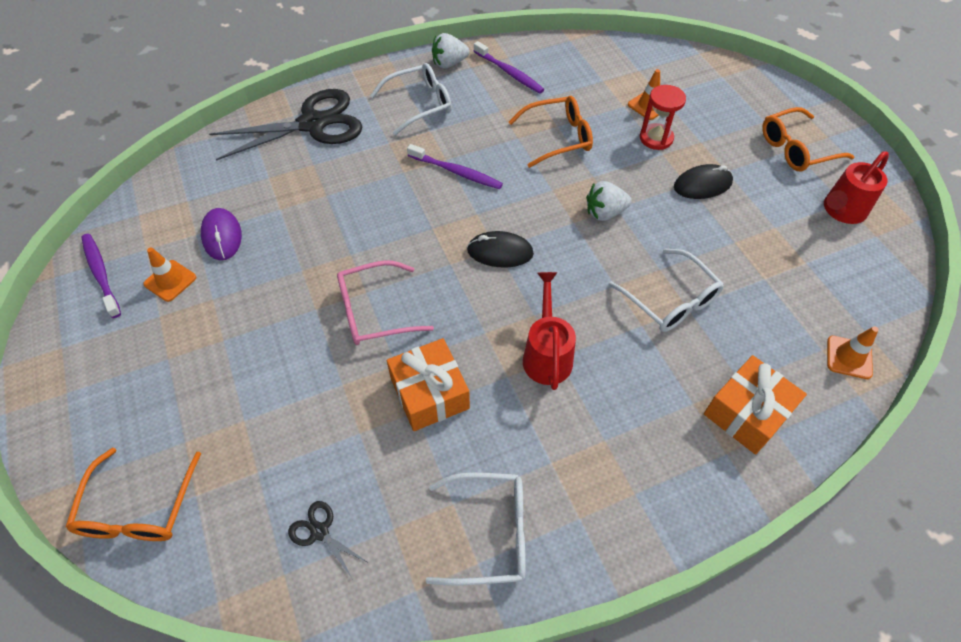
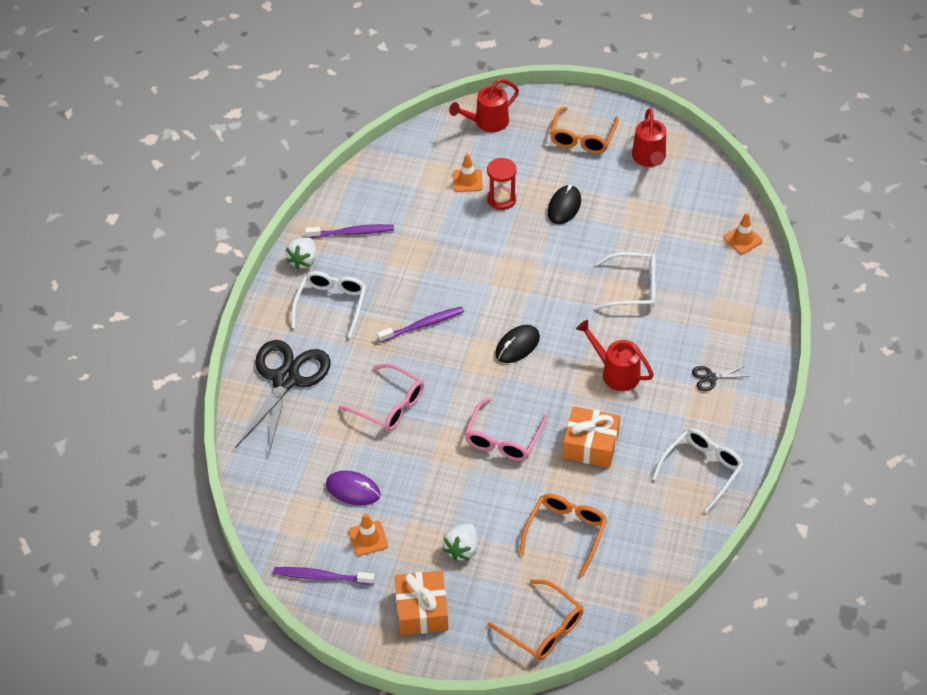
camera: 50 degrees left, 5 degrees down
black scissors [288,501,369,578] -> black scissors moved to [692,366,750,391]
orange glasses [509,96,593,168] -> orange glasses moved to [519,493,607,577]
white strawberry [586,181,632,221] -> white strawberry moved to [443,524,478,561]
orange gift [704,355,807,454] -> orange gift moved to [395,570,448,635]
none -> pink glasses [339,363,424,431]
none -> red watering can [449,79,519,132]

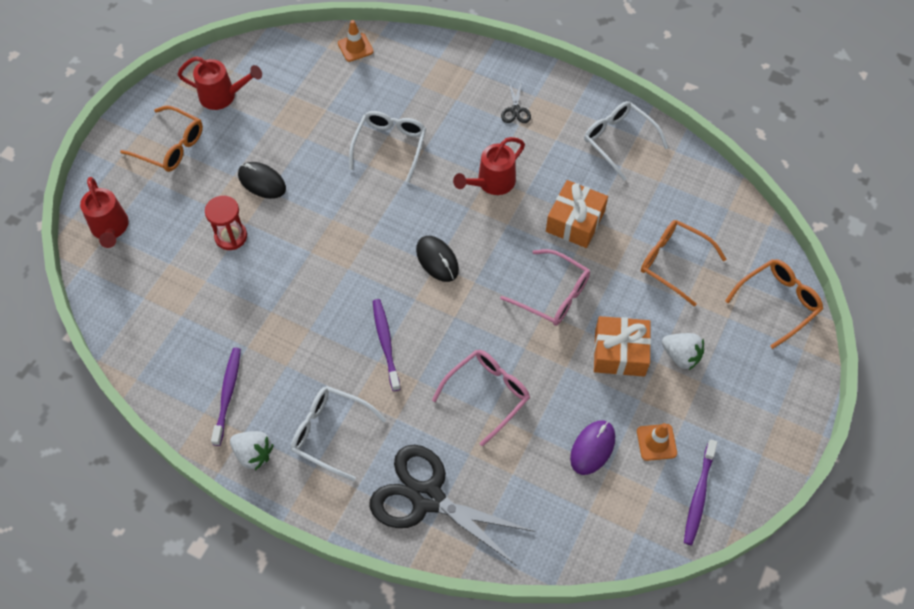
camera: 80 degrees left, 10 degrees up
orange gift [395,570,448,635] -> orange gift moved to [594,316,651,377]
orange traffic cone [453,154,483,192] -> none

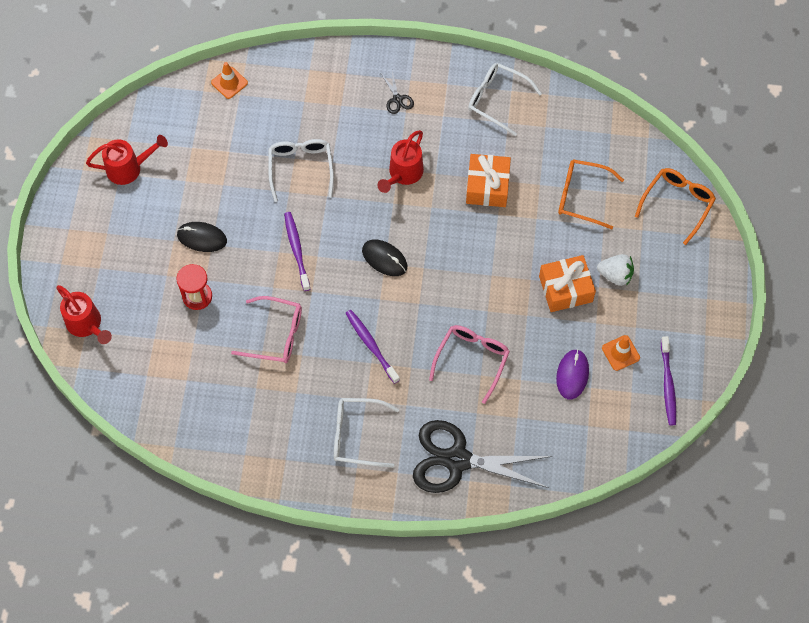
camera: 20 degrees left, 5 degrees up
orange glasses [120,105,203,172] -> none
purple toothbrush [211,348,241,446] -> purple toothbrush moved to [284,212,310,291]
white strawberry [230,431,274,470] -> none
pink glasses [500,249,590,326] -> pink glasses moved to [231,296,302,363]

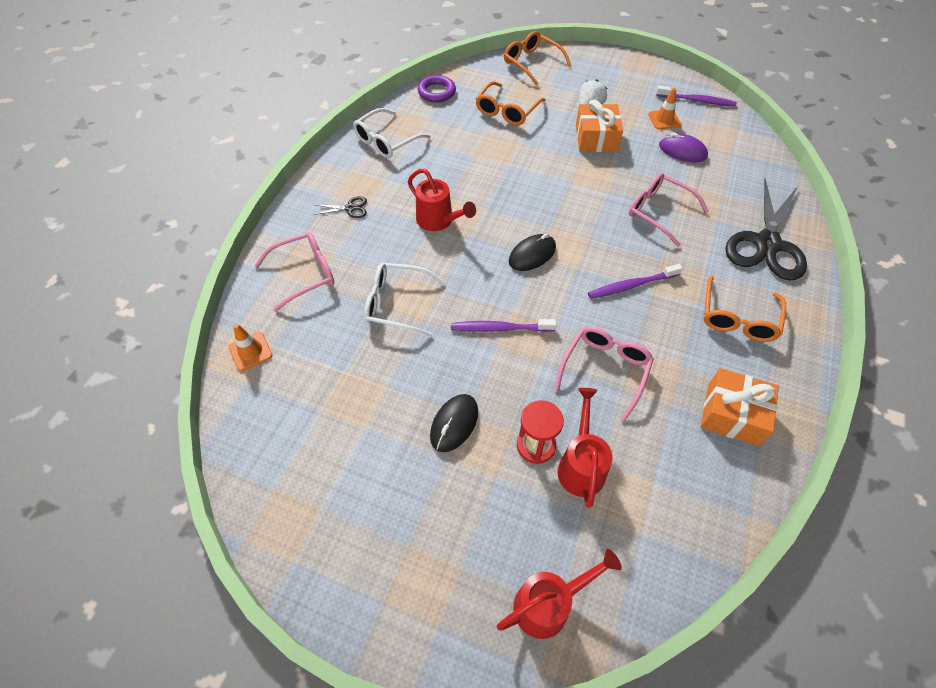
camera: 75 degrees left, 10 degrees down
red watering can [86,135,168,185] -> red watering can moved to [558,388,613,508]
white glasses [334,398,399,467] -> orange glasses [704,276,786,342]
orange gift [466,154,511,207] -> orange gift moved to [701,368,779,446]
none -> pink glasses [254,232,334,312]
none -> purple ring [418,75,456,103]

